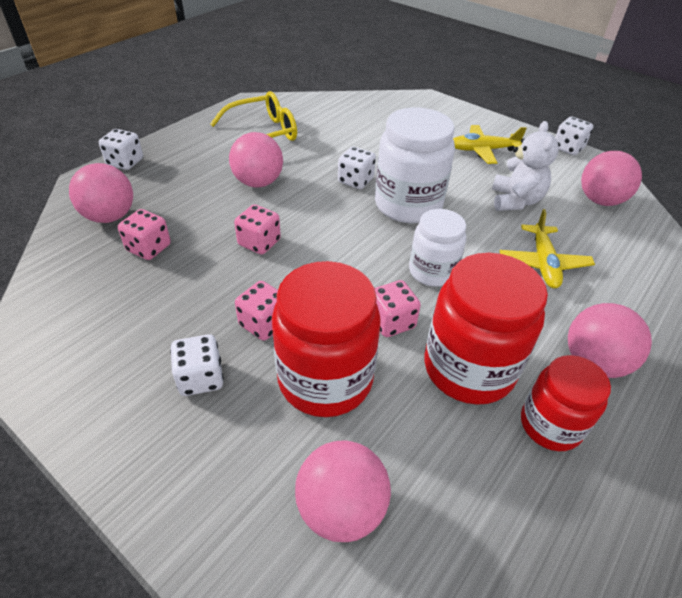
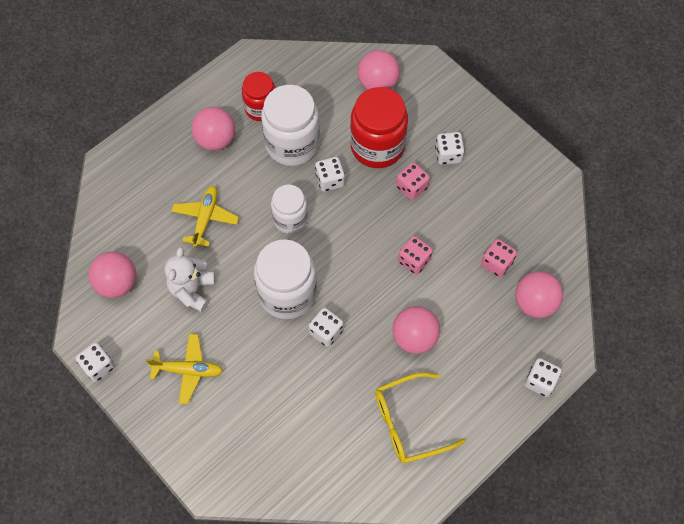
camera: 170 degrees left, 20 degrees up
pink dice [375,280,421,337] -> white dice [315,157,345,192]
red jar [424,253,548,405] -> white jar [261,85,320,166]

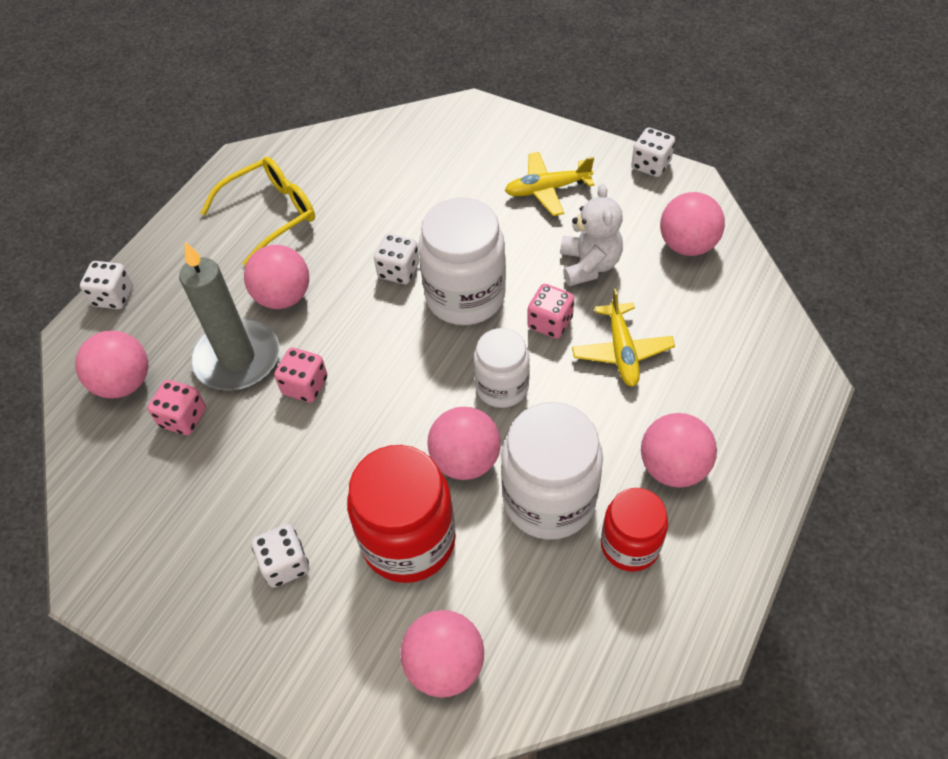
camera: 165 degrees right, 10 degrees down
white dice [315,157,345,192] -> pink ball [427,407,501,480]
pink dice [396,162,430,200] -> pink dice moved to [527,284,574,339]
none -> grey candle [179,242,279,391]

